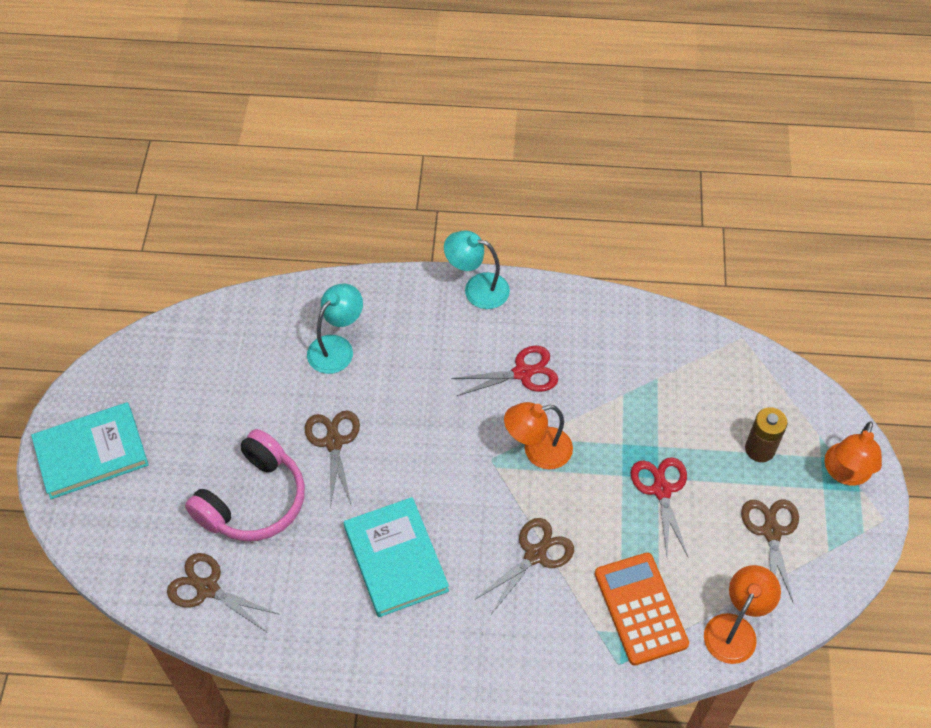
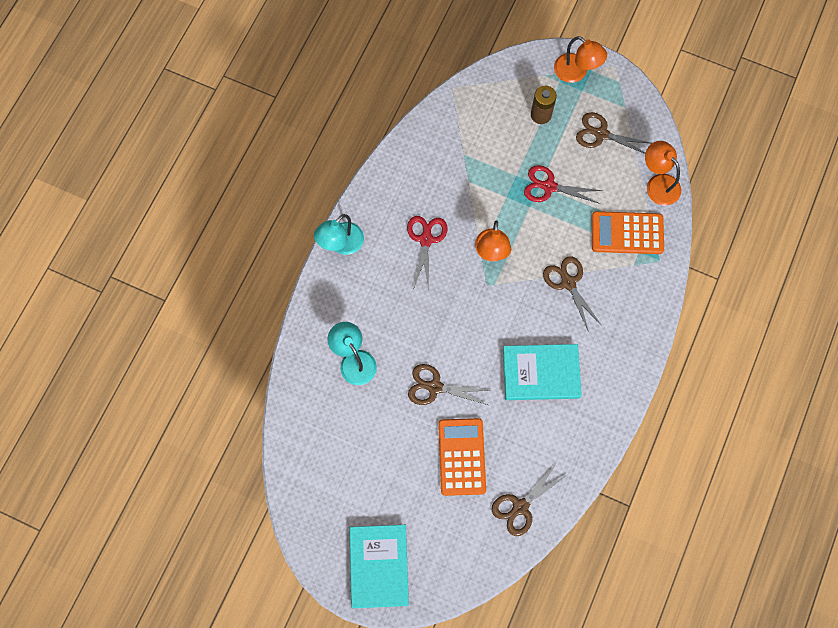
camera: 70 degrees left, 15 degrees up
pink headphones [185,429,305,541] -> orange calculator [438,418,486,496]

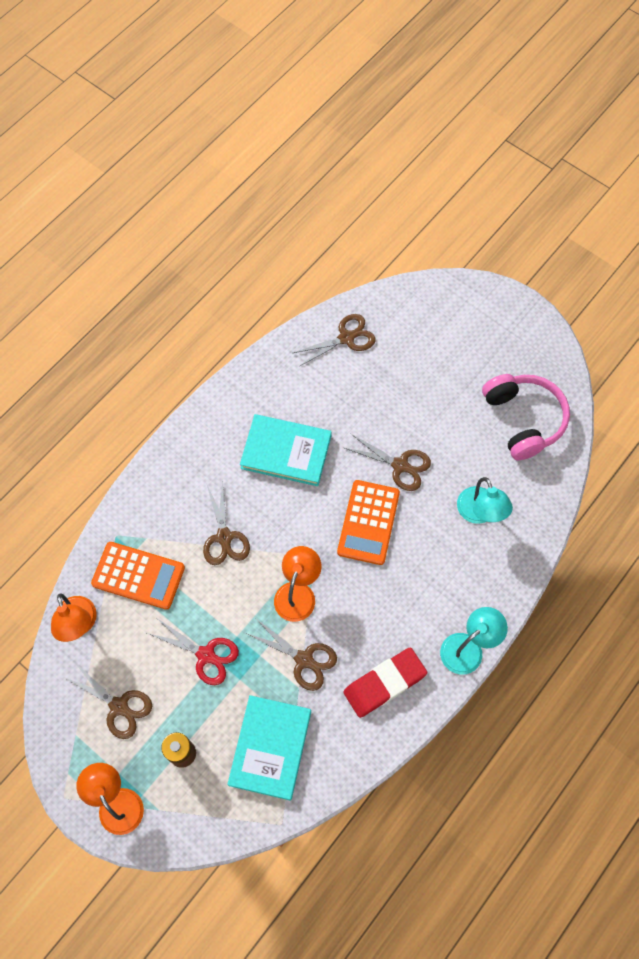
camera: 165 degrees left, 5 degrees down
turquoise book [349,525,409,608] -> turquoise book moved to [227,695,311,801]
red scissors [407,216,447,289] -> none
orange calculator [438,418,486,496] -> orange calculator moved to [337,480,400,565]
none -> brown scissors [248,619,337,691]
none -> red eraser [343,648,427,718]
none -> pink headphones [482,374,570,460]

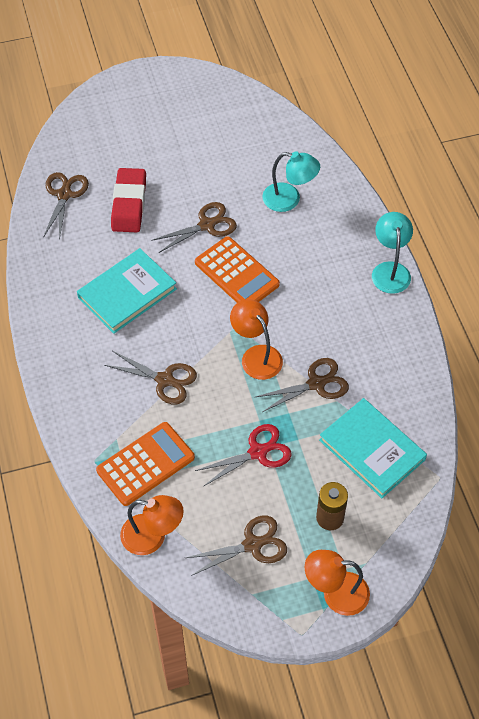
camera: 55 degrees left, 10 degrees down
red eraser [343,648,427,718] -> red eraser moved to [111,168,146,232]
pink headphones [482,374,570,460] -> none

